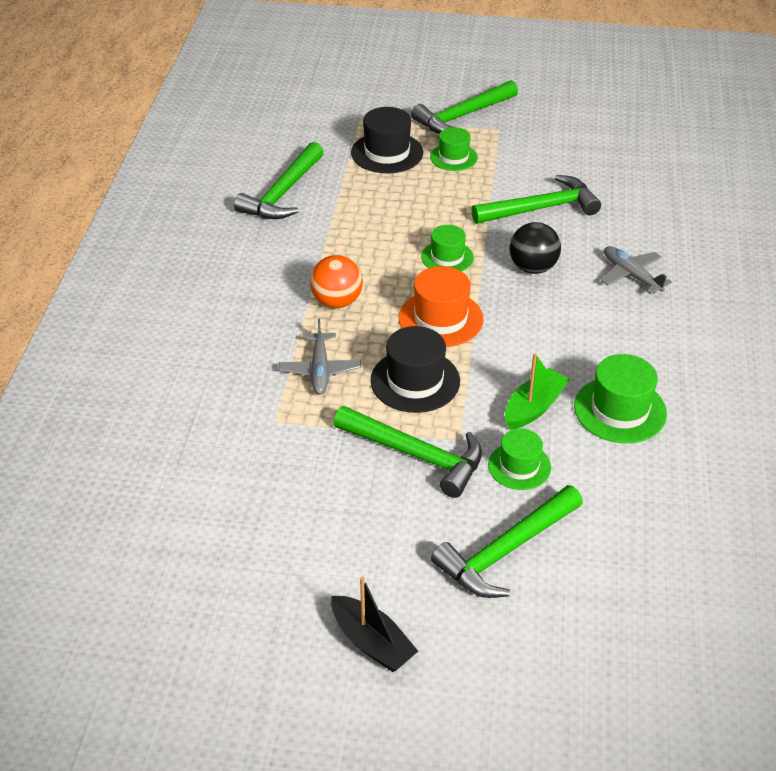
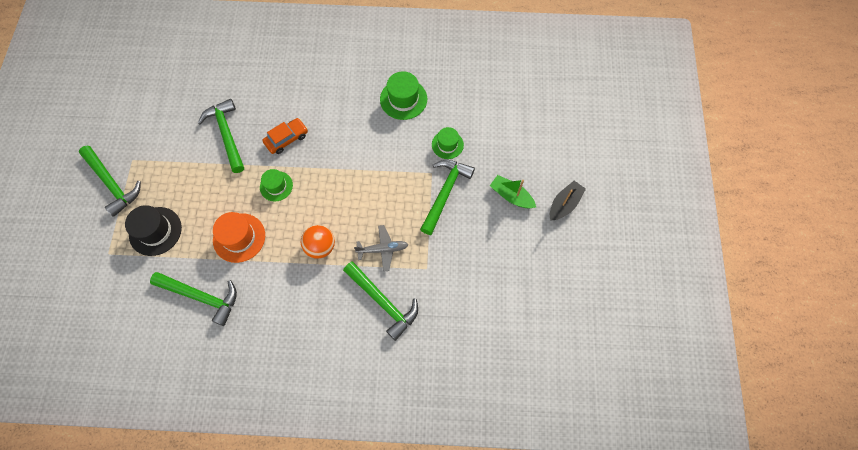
camera: 95 degrees left, 25 degrees up
black hat [370,326,460,413] -> none
orange hat [398,266,484,347] -> orange hat moved to [213,212,265,263]
green hat [430,127,478,171] -> none
green hammer [431,485,583,598] -> green hammer moved to [343,261,418,341]
green boat [505,353,570,430] -> green boat moved to [490,175,536,208]
black ball [509,222,561,274] -> orange car [262,118,308,154]
grey plane [601,246,672,294] -> none

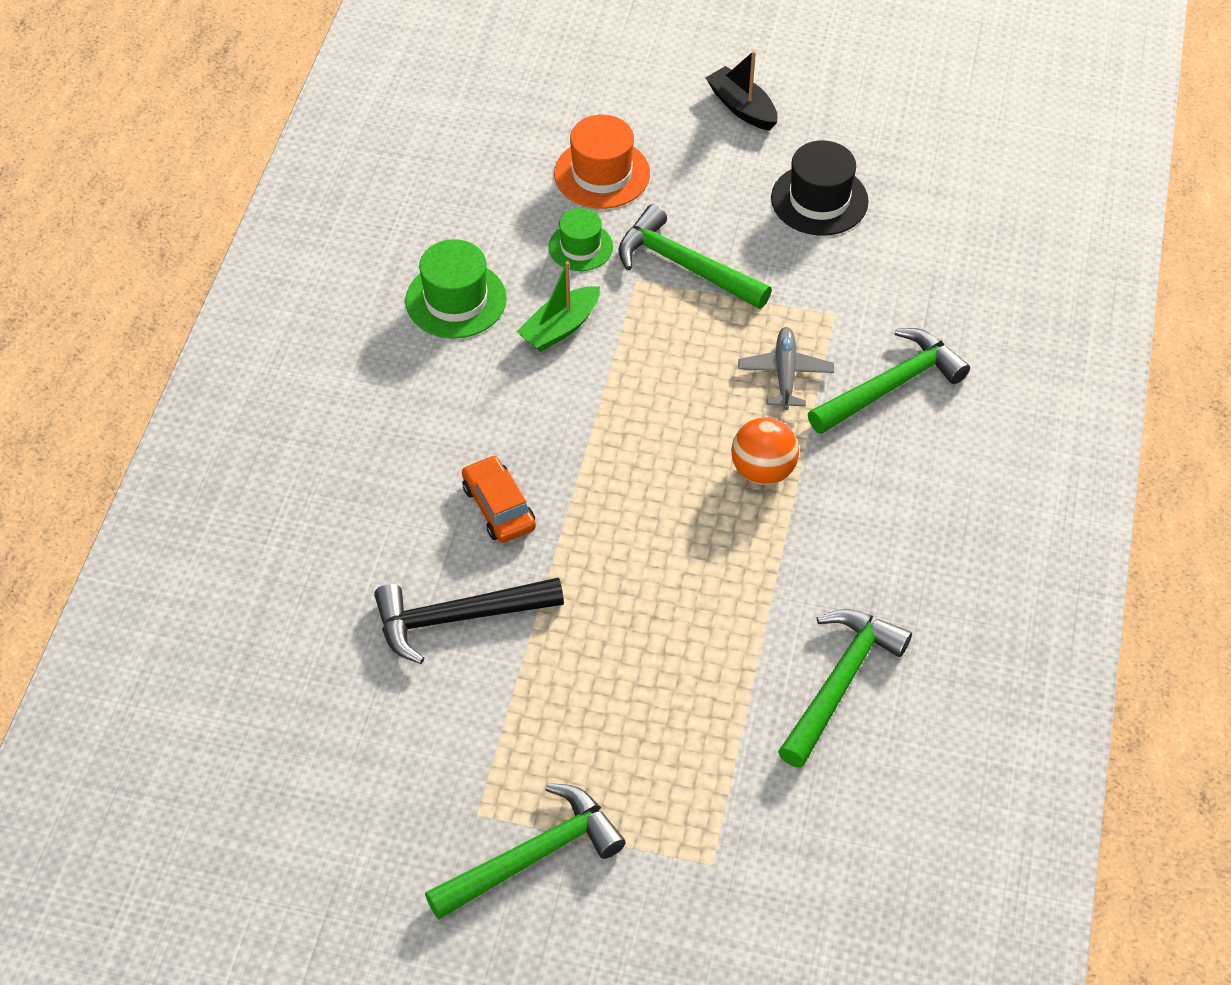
camera: 80 degrees left, 15 degrees down
black hat [125,205,182,256] -> black hat moved to [771,140,869,236]
green hammer [198,99,244,173] -> black hammer [374,577,564,664]
orange hat [213,212,265,263] -> orange hat moved to [554,115,650,209]
green hat [260,169,293,201] -> none
green boat [490,175,536,208] -> green boat moved to [517,261,600,352]

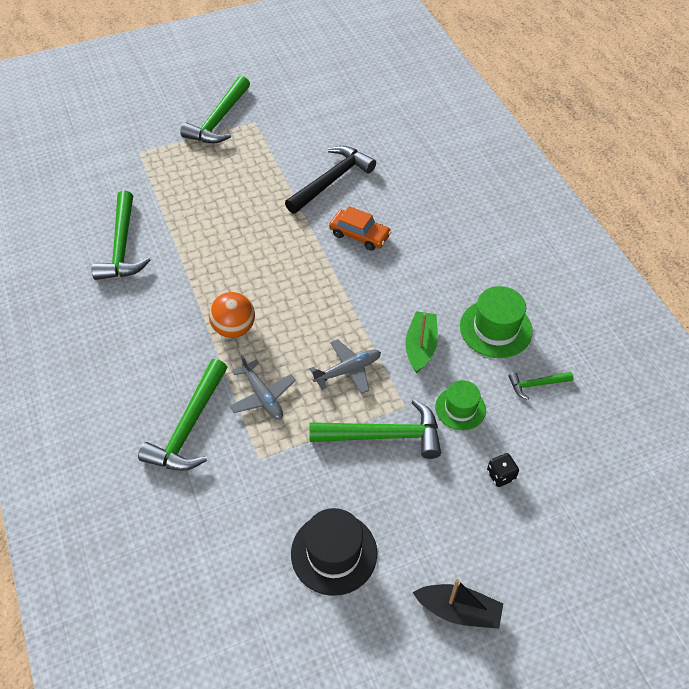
camera: 145 degrees right, 0 degrees up
orange hat [554,115,650,209] -> black dice [487,453,519,487]
none -> grey plane [310,339,381,394]
none -> green hammer [508,372,574,400]

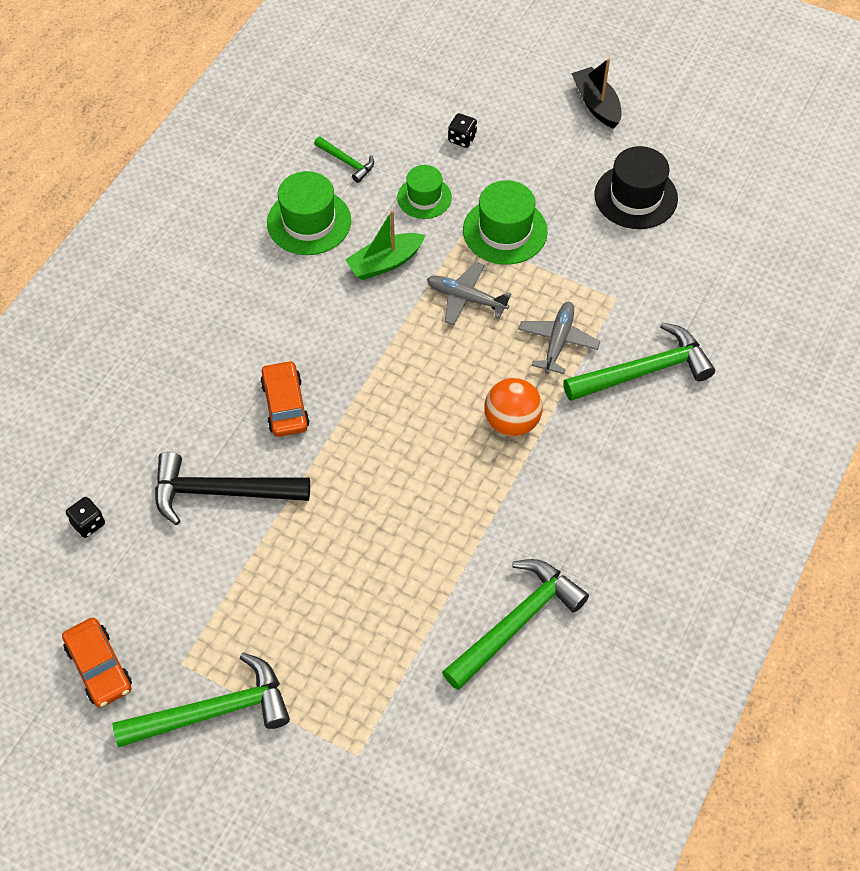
camera: 130 degrees left, 5 degrees up
green hammer [309,399,441,459] -> green hat [463,180,548,265]
none -> orange car [62,618,132,708]
none -> black dice [66,497,105,538]

